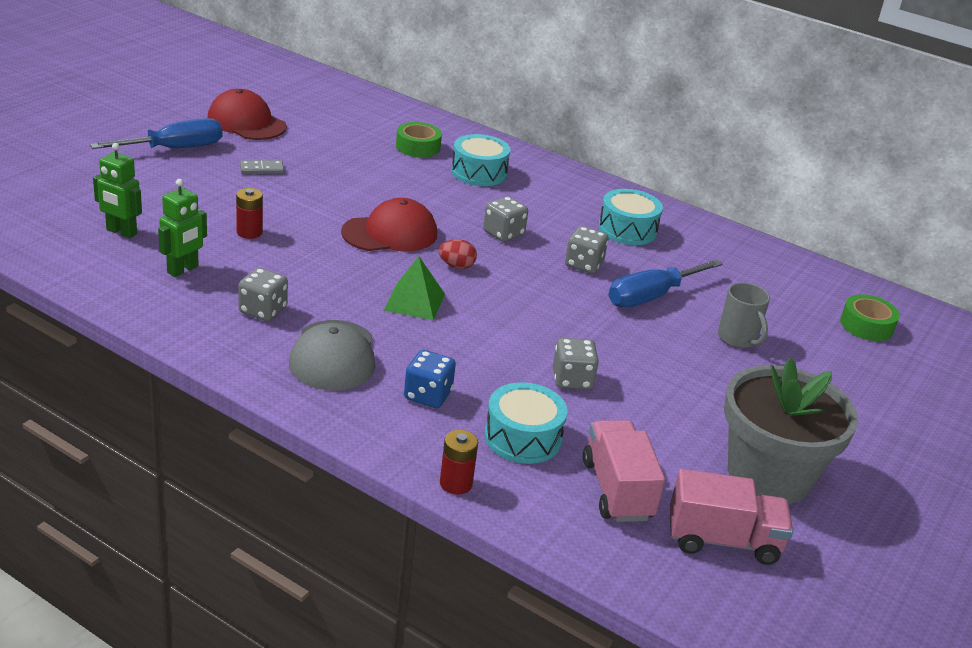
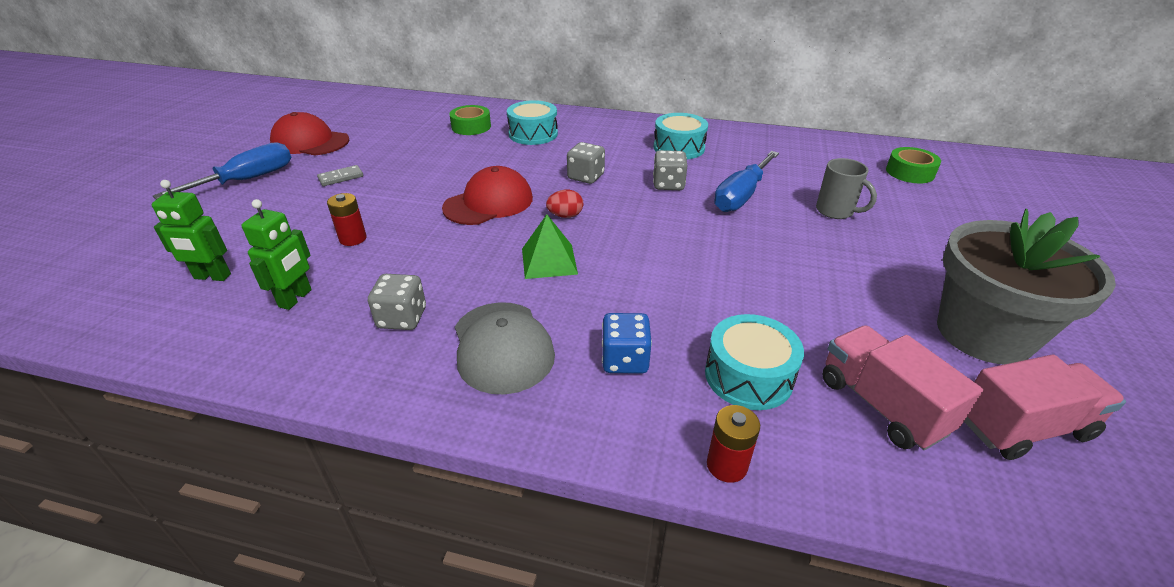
camera: 15 degrees left, 5 degrees up
grey dice [553,338,599,390] -> none

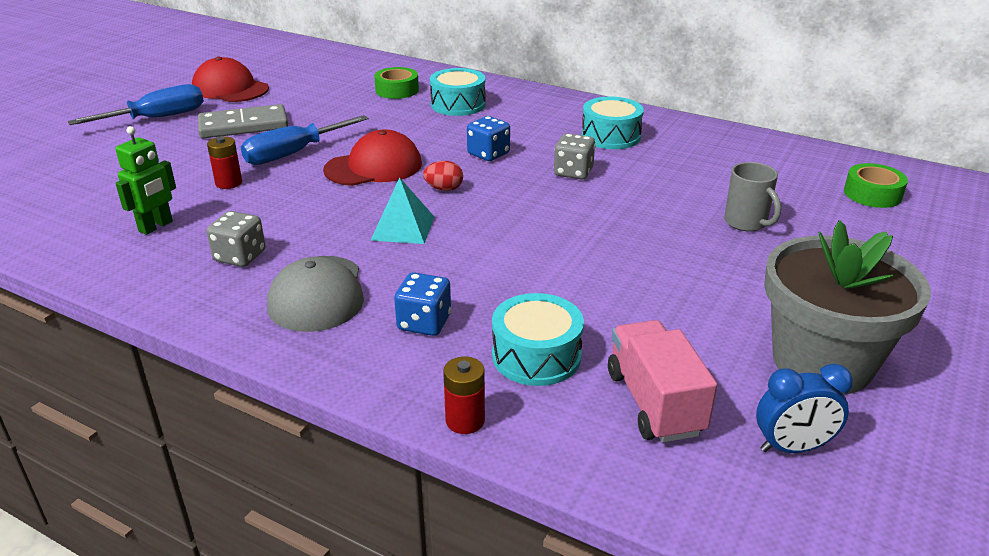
camera: 15 degrees right, 5 degrees down
green robot [152,180,231,281] -> none
grey domino [317,165,363,186] -> grey domino [198,104,288,138], size x2.04
green pyramid [522,214,578,279] -> turquoise pyramid [370,177,434,244]
grey dice [567,142,605,184] -> blue dice [467,116,510,161]
blue screwdriver [714,151,779,212] -> blue screwdriver moved to [241,115,369,165]
pink truck [964,355,1126,460] -> blue clock [756,364,853,453]

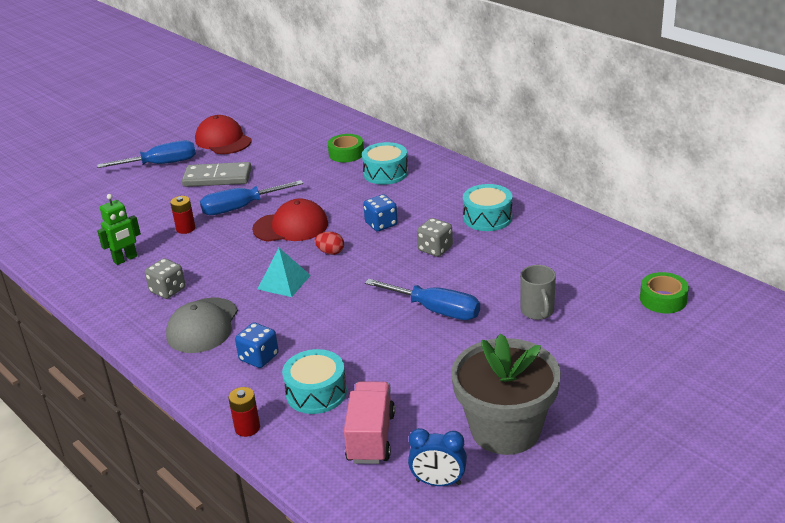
camera: 20 degrees right, 0 degrees up
none -> blue screwdriver [365,279,480,320]

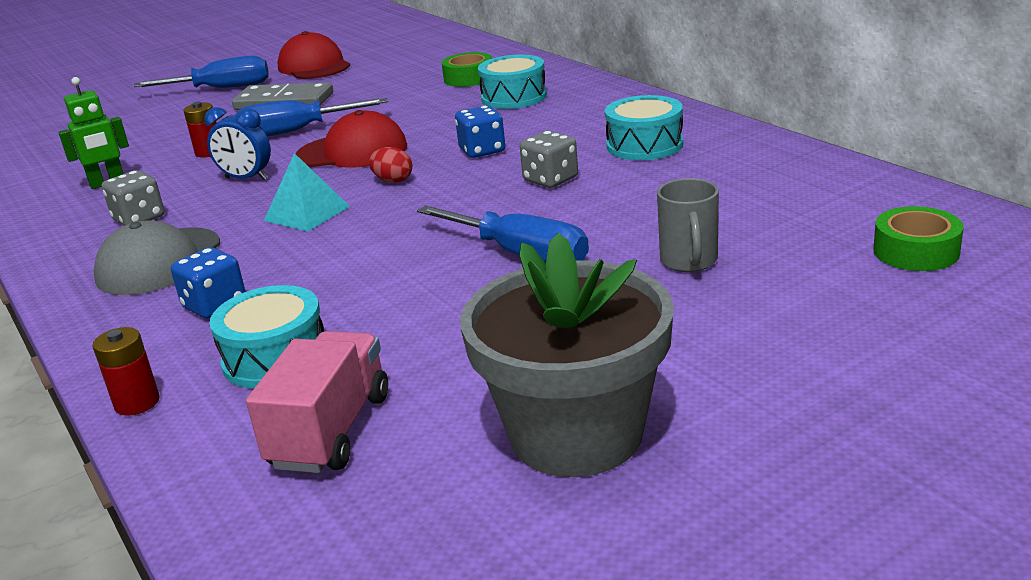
camera: 10 degrees right, 5 degrees down
blue clock [408,428,467,486] -> blue clock moved to [204,107,271,180]

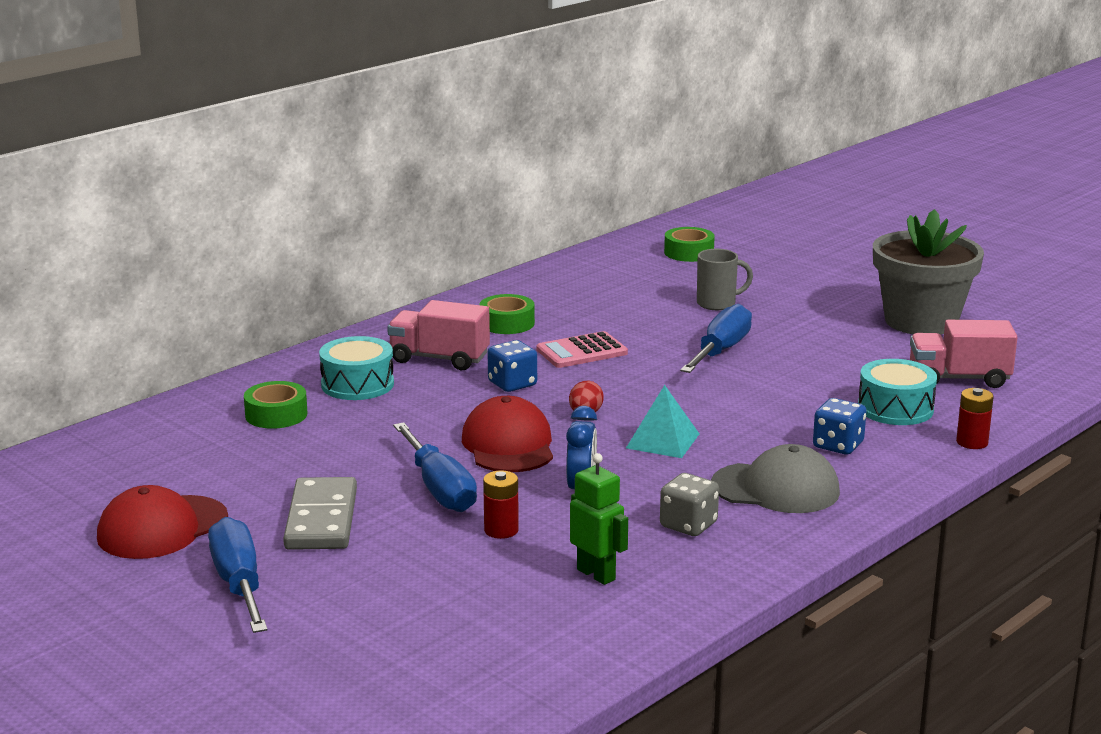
camera: 105 degrees left, 5 degrees down
grey dice [520,131,578,188] -> pink calculator [536,331,628,368]
turquoise drum [605,95,683,160] -> green tape [479,294,535,334]
none -> pink truck [387,300,490,370]

